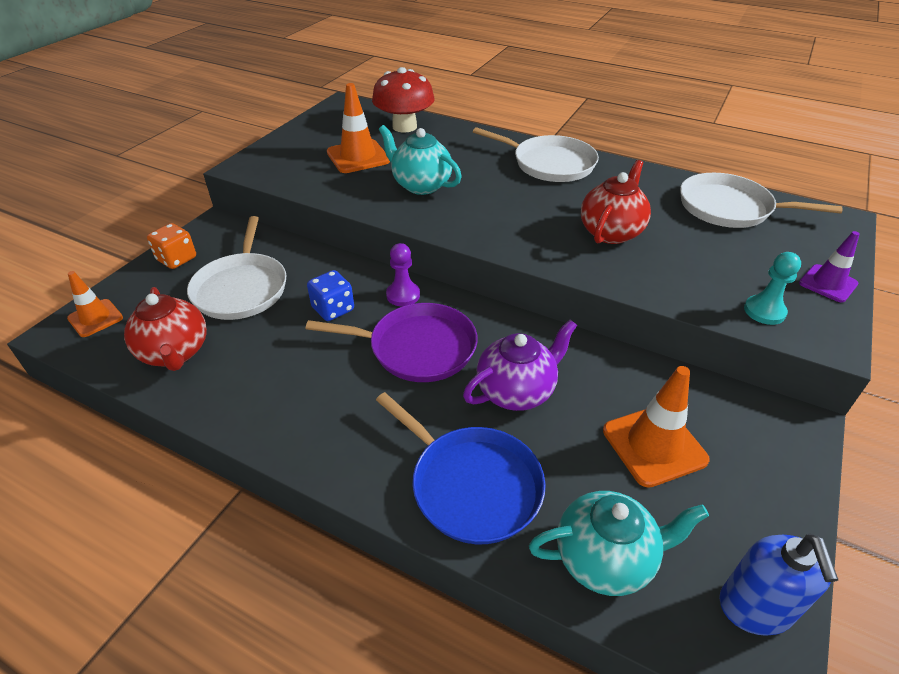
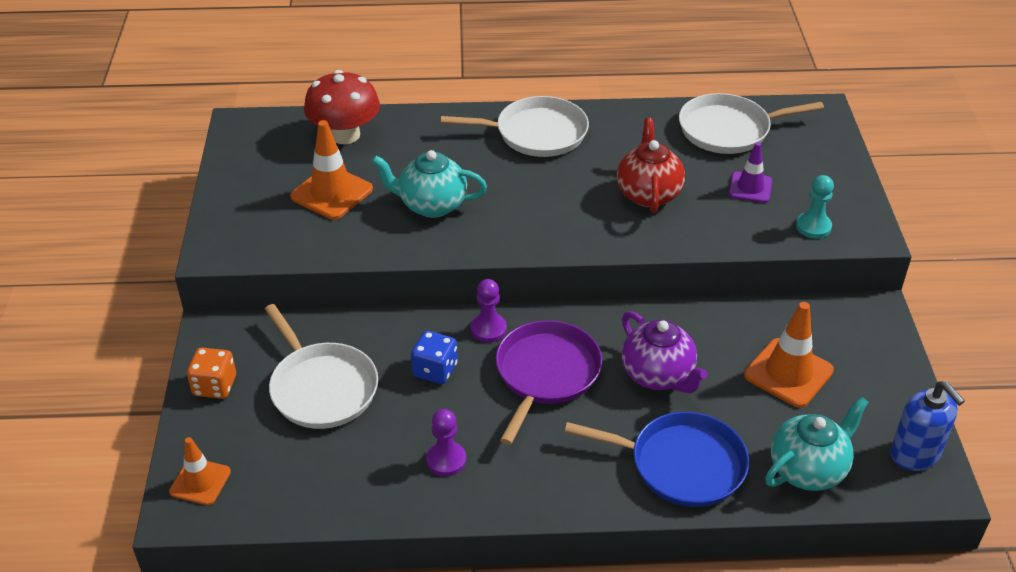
camera: 30 degrees left, 0 degrees up
red teapot [124,287,207,371] -> none
purple pan [306,303,478,382] -> purple pan turned 45 degrees counterclockwise [496,320,602,445]
purple teapot [463,320,577,411] -> purple teapot turned 120 degrees clockwise [622,311,708,393]
purple traffic cone [799,231,860,302] -> purple traffic cone moved to [729,142,772,203]
none -> purple pawn [426,409,466,476]

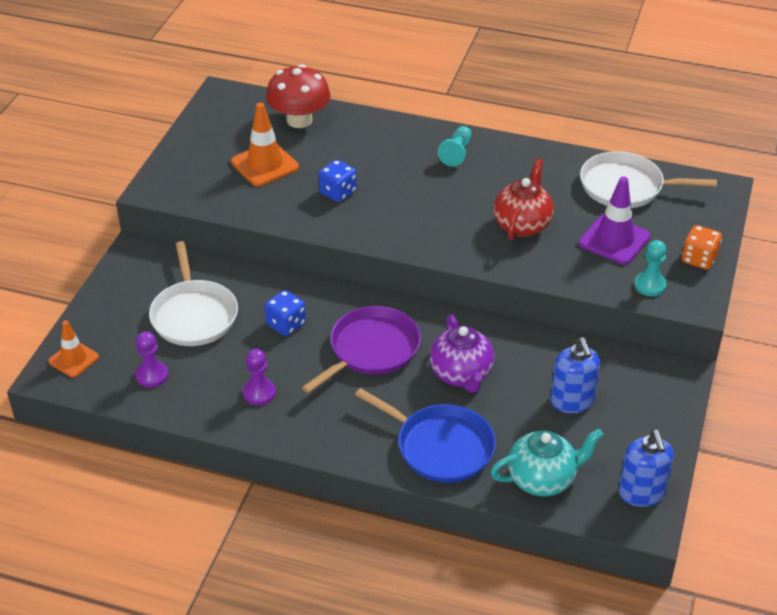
camera: 20 degrees right, 0 degrees up
orange dice [187,348,236,399] -> orange dice moved to [682,225,722,270]
turquoise teapot [371,150,487,218] -> blue dice [319,160,357,202]
white pan [441,96,589,157] -> turquoise pawn [437,126,472,167]
purple pawn [471,279,507,342] -> purple pawn moved to [135,331,168,388]
purple traffic cone [729,142,772,203] -> purple traffic cone [579,176,651,265], size x1.56
orange traffic cone [744,302,834,408] -> blue soap dispenser [550,337,600,413]

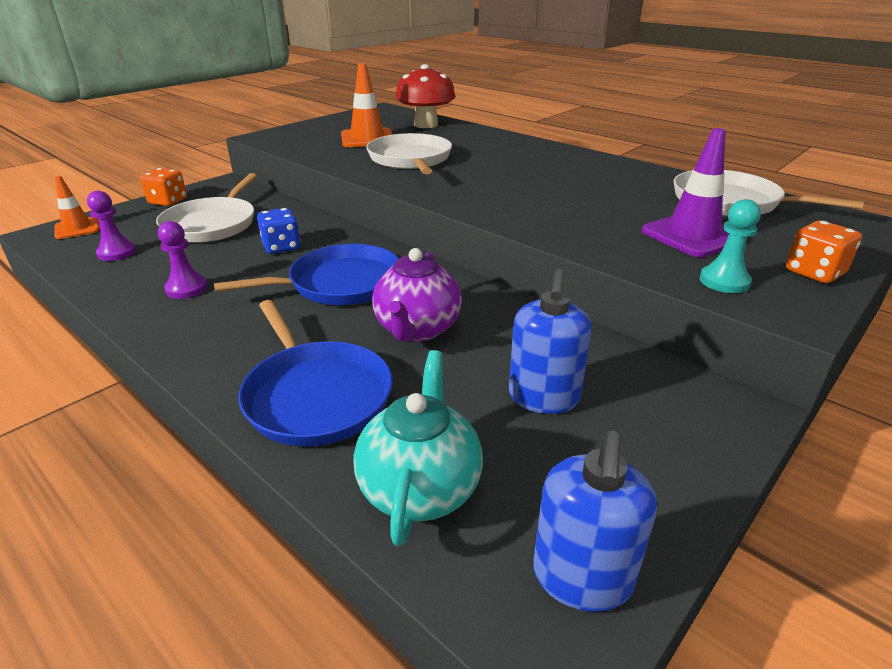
camera: 25 degrees right, 10 degrees down
purple pan [302,306,421,393] -> blue pan [214,244,399,305]
blue dice [319,160,357,202] -> white pan [366,133,452,174]
turquoise pawn [437,126,472,167] -> none
turquoise teapot [490,428,604,496] -> turquoise teapot turned 90 degrees counterclockwise [354,350,483,546]
red teapot [493,159,554,241] -> none
none -> orange dice [140,168,187,206]

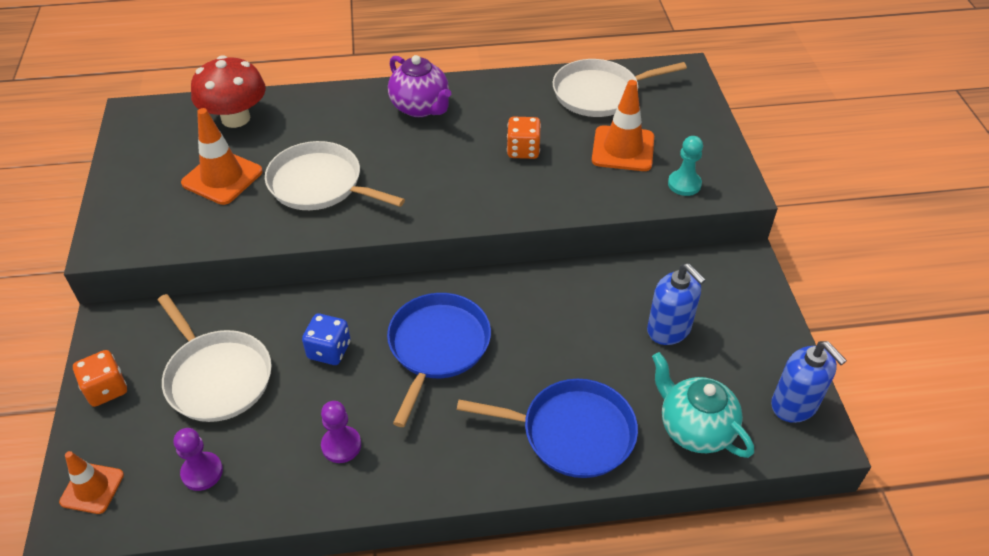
camera: 50 degrees left, 15 degrees up
purple teapot [372,248,462,342] -> purple teapot moved to [388,55,451,117]
purple traffic cone [642,128,729,257] -> orange traffic cone [592,80,654,171]
orange dice [786,220,862,283] -> orange dice moved to [507,117,541,159]

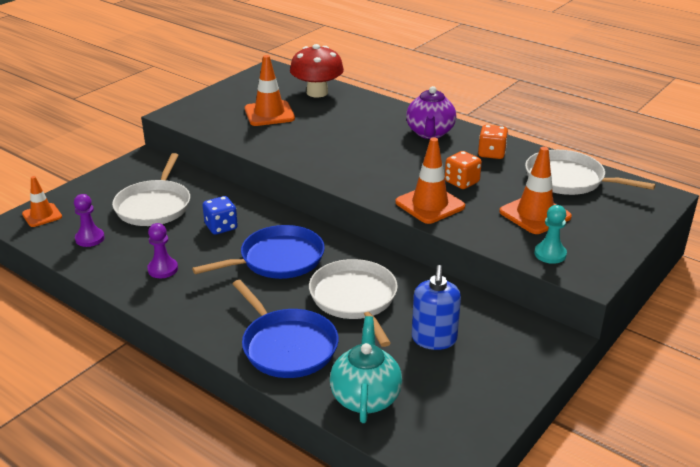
camera: 45 degrees right, 15 degrees down
orange dice [73,350,127,407] -> orange dice moved to [478,125,508,159]
white pan [265,141,405,210] -> white pan moved to [309,259,398,347]
blue soap dispenser [771,341,847,423] -> none
none -> orange traffic cone [395,138,465,224]

